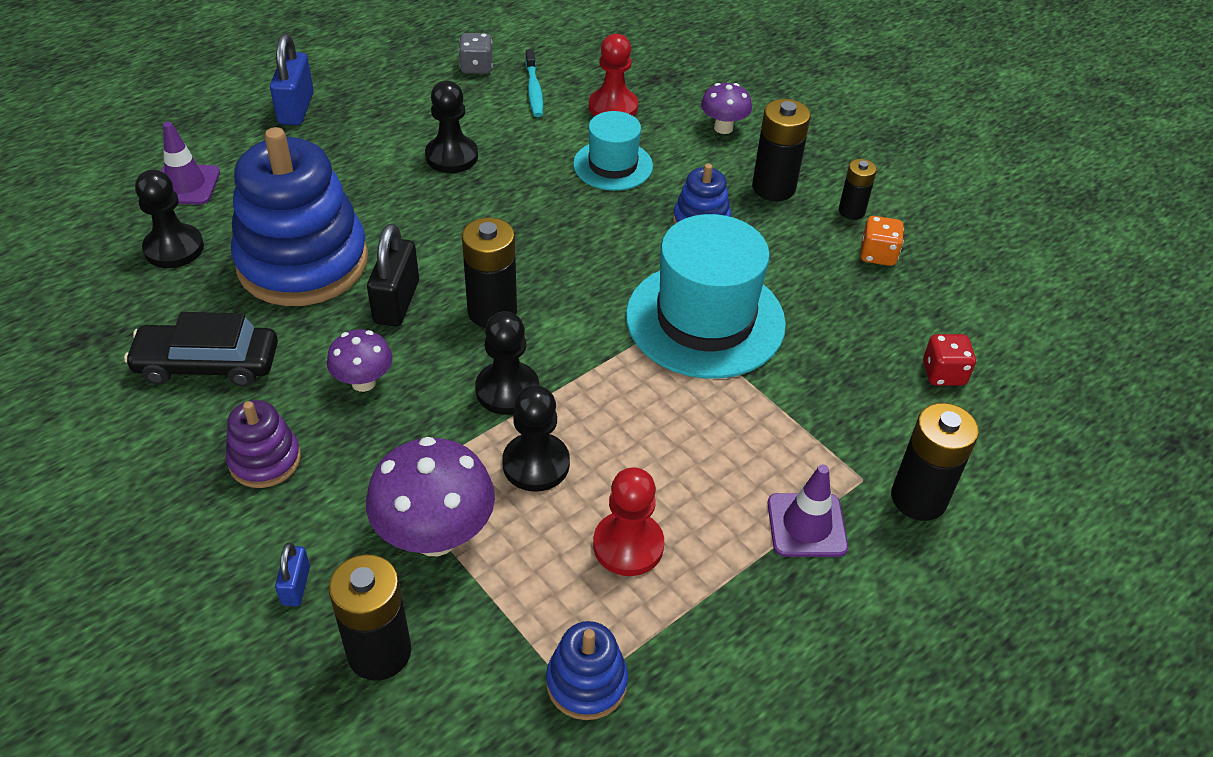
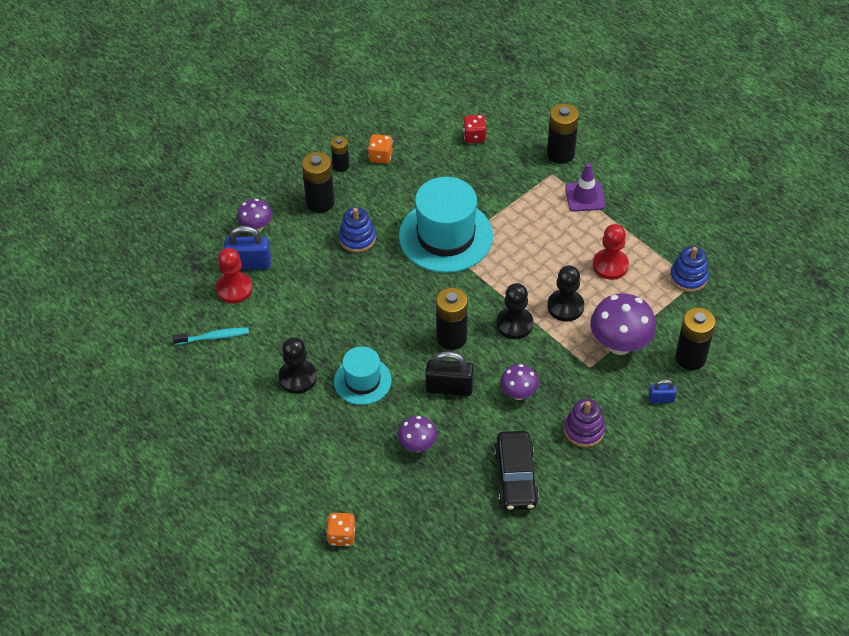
camera: 90 degrees left, 5 degrees up
black pawn [135,170,204,268] -> none
purple traffic cone [161,122,220,205] -> orange dice [326,513,356,546]
blue stacking toy [231,127,368,306] -> purple mushroom [398,416,437,452]
blue padlock [270,34,314,125] -> blue padlock moved to [224,226,271,269]
grey dice [459,33,493,74] -> none
turquoise hat [573,111,653,191] -> turquoise hat moved to [334,346,392,405]

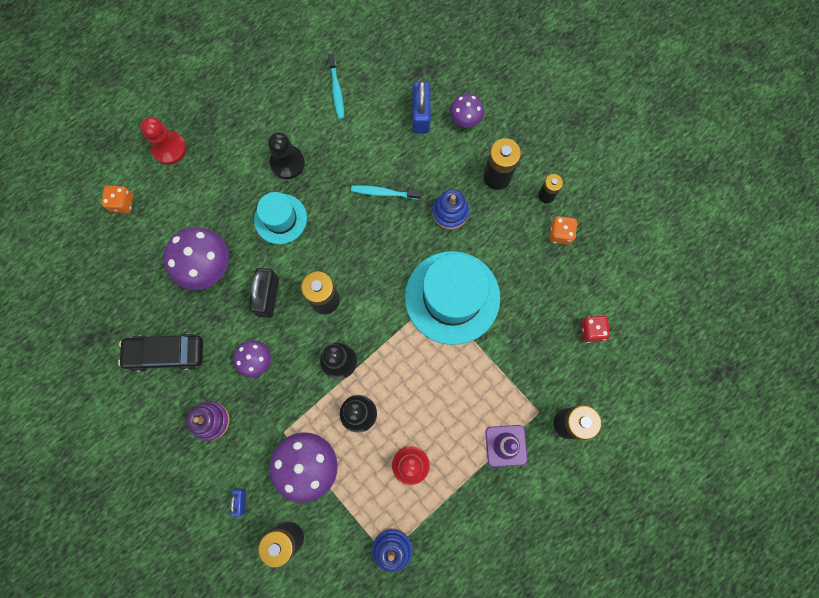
camera: 90 degrees right, 25 degrees up
red pawn [216,248,253,303] -> red pawn moved to [141,117,187,165]
purple mushroom [398,416,437,452] -> purple mushroom [164,227,229,290], size x1.73
none -> turquoise toothbrush [351,185,421,200]

